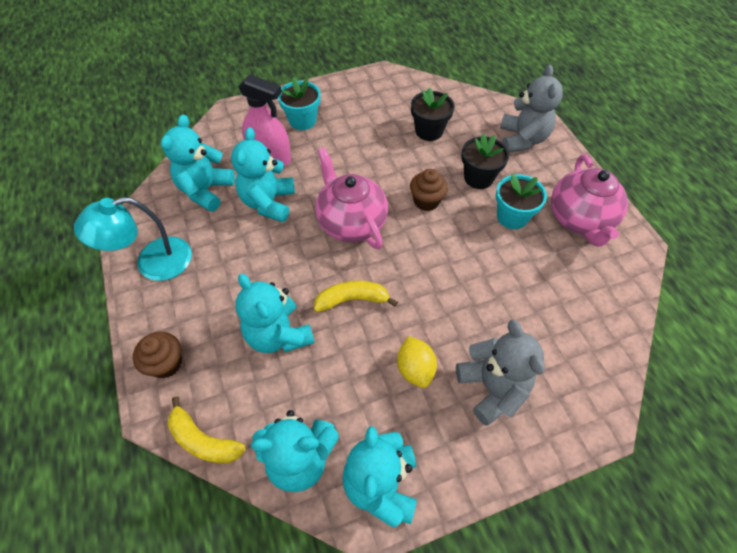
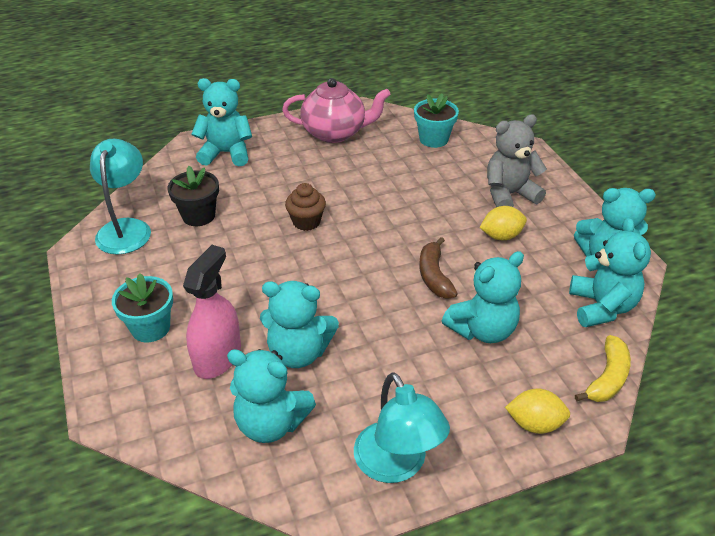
camera: 90 degrees left, 15 degrees down
brown cupcake [133,332,182,378] -> yellow lemon [505,389,570,434]
yellow banana [314,280,398,312] -> brown banana [419,237,458,299]
pink teapot [315,147,388,249] -> none
black flower pot [462,133,509,189] -> none
turquoise flower pot [496,174,547,229] -> turquoise flower pot moved to [414,94,459,148]
grey teddy bear [500,65,563,152] -> turquoise teddy bear [192,78,252,167]
none -> turquoise lamp [90,139,151,255]

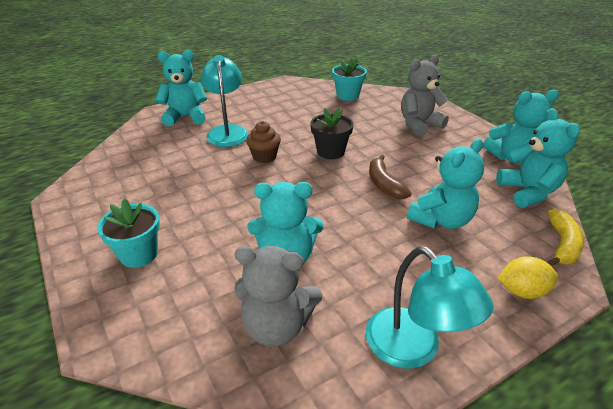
camera: 10 degrees left, 5 degrees down
turquoise lamp [90,139,151,255] -> turquoise lamp moved to [201,55,249,147]
black flower pot [168,166,219,226] -> black flower pot moved to [310,108,353,159]
pink spray bottle [183,245,241,379] -> none
turquoise teddy bear [227,349,316,443] -> grey teddy bear [235,246,322,347]
pink teapot [282,78,391,143] -> none
yellow lemon [479,206,527,240] -> none

